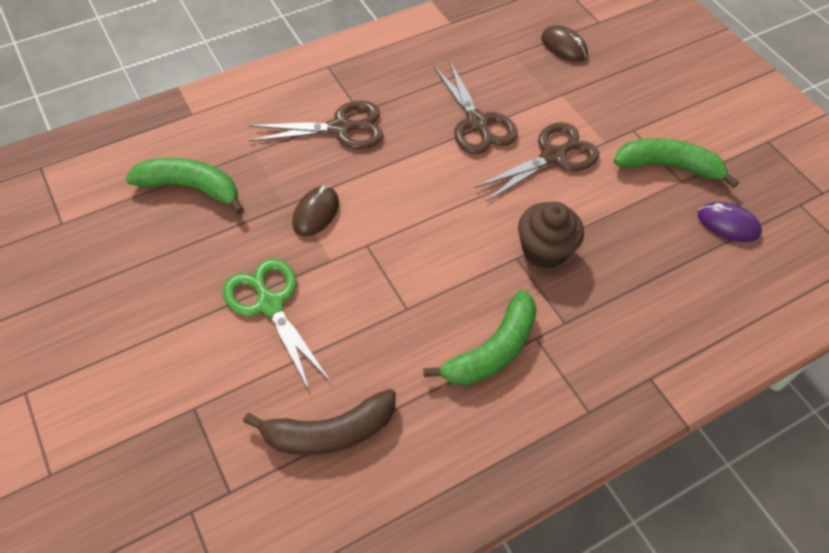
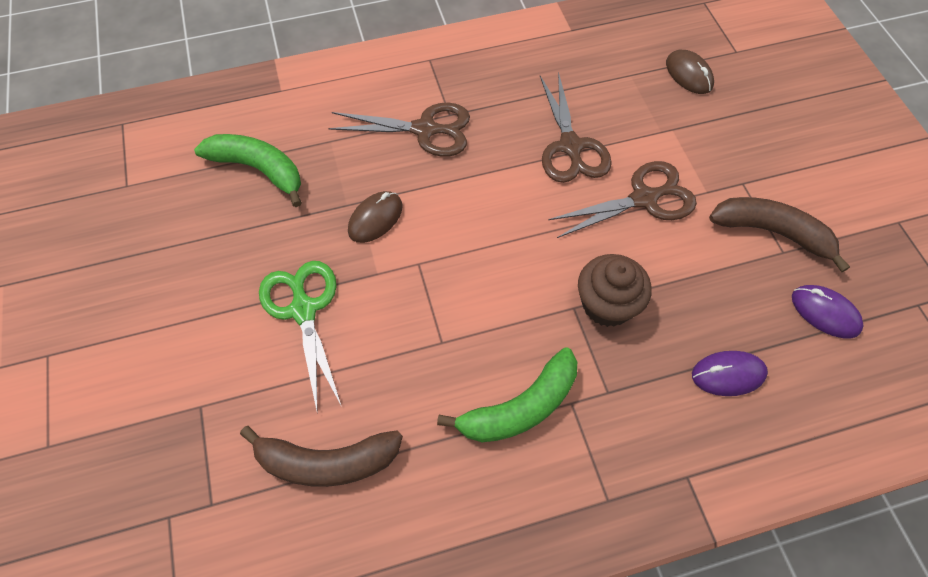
camera: 15 degrees right, 5 degrees up
green banana [613,138,739,188] -> brown banana [709,197,850,272]
none -> purple mouse [692,351,768,396]

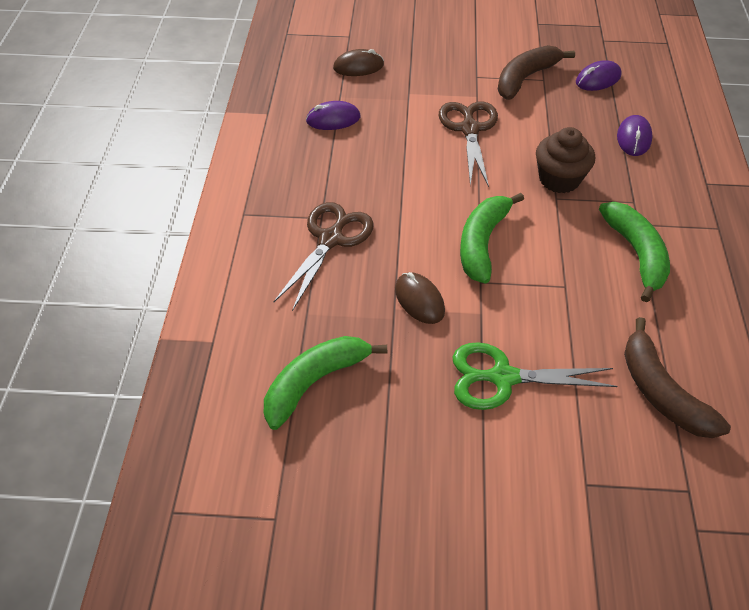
camera: 70 degrees left, 10 degrees down
brown banana [240,426,403,487] -> brown banana turned 135 degrees clockwise [624,317,731,438]
brown scissors [540,71,612,183] -> none
none -> purple mouse [306,101,360,130]
none -> green banana [460,193,524,284]

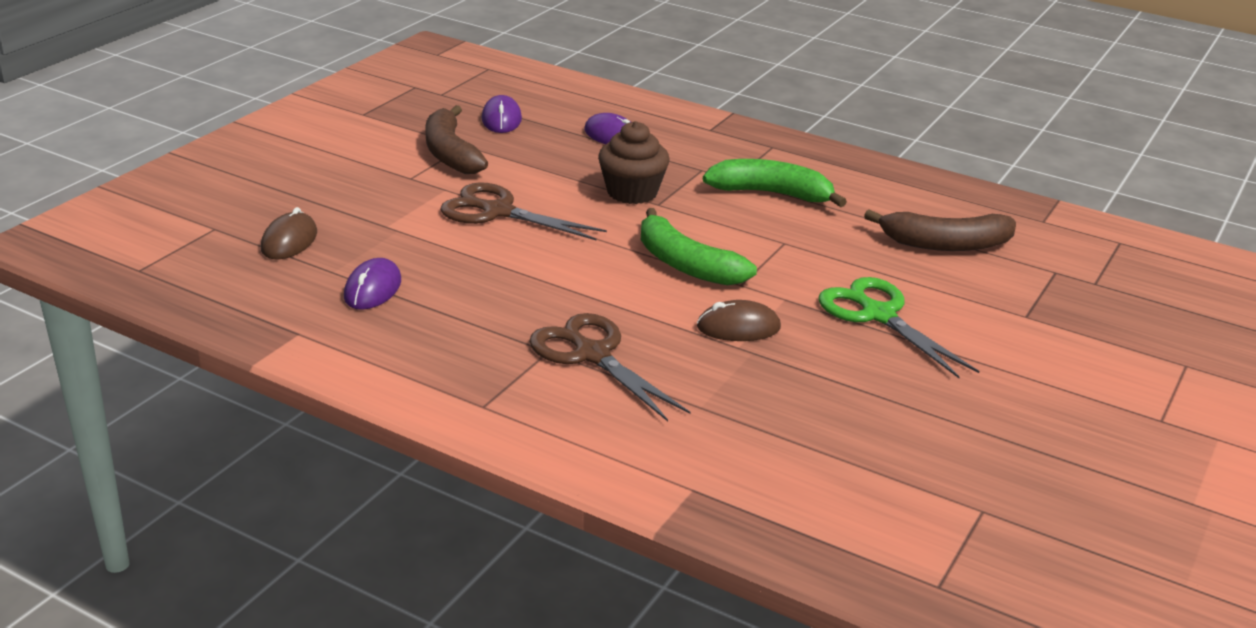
camera: 65 degrees left, 20 degrees down
green banana [264,336,387,430] -> none
green scissors [453,342,618,410] -> green scissors turned 120 degrees clockwise [818,277,979,378]

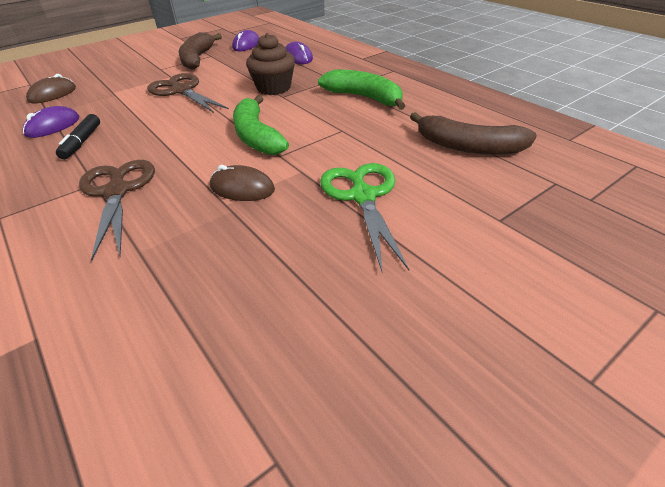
camera: 25 degrees right, 10 degrees up
none -> black marker [56,114,100,159]

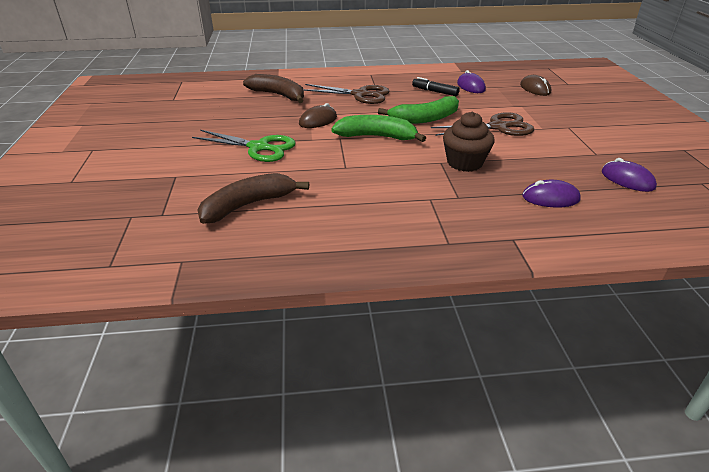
camera: 120 degrees right, 5 degrees down
brown banana [179,32,222,70] -> brown banana moved to [243,74,304,103]
green banana [318,69,405,110] -> green banana moved to [378,96,459,124]

